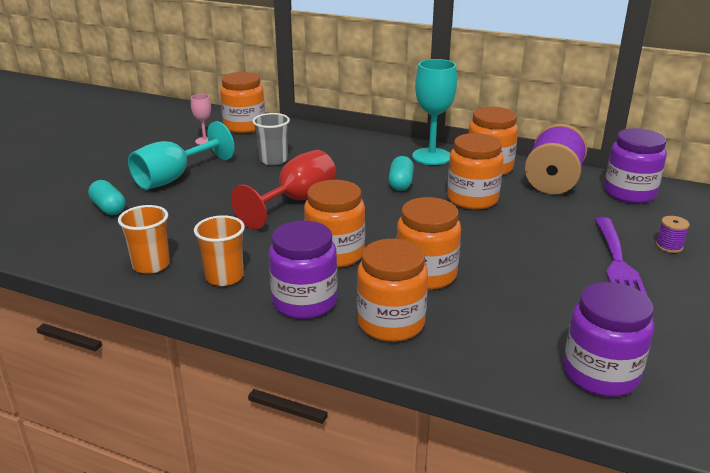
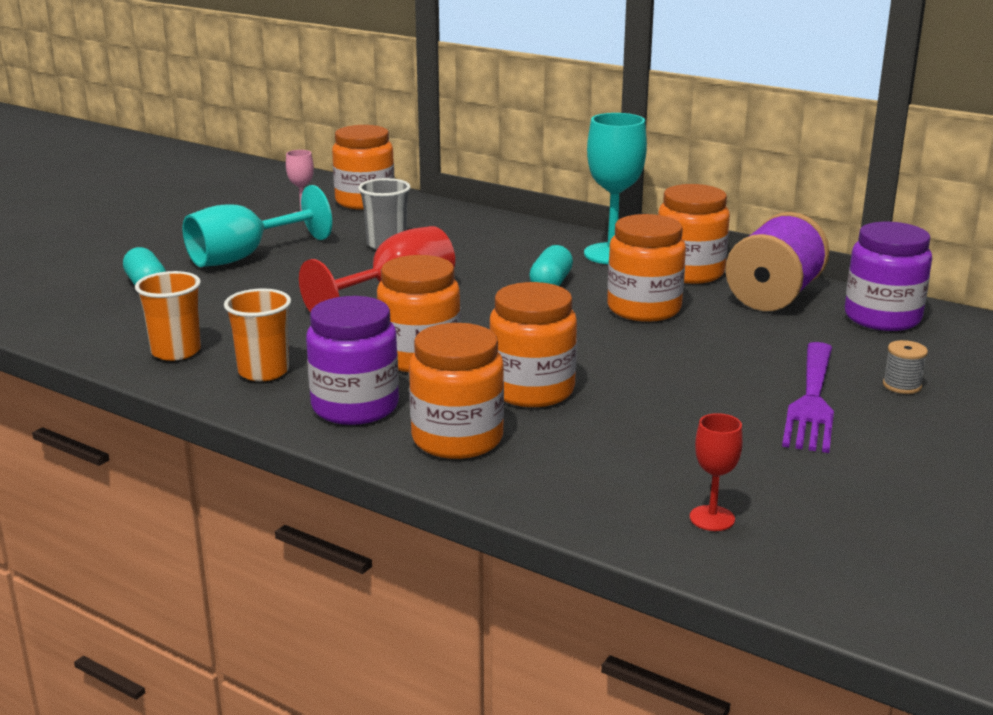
camera: 10 degrees right, 5 degrees down
purple jar [563,282,654,397] -> red goblet [690,413,743,531]
purple spool [656,216,690,253] -> grey spool [883,340,928,394]

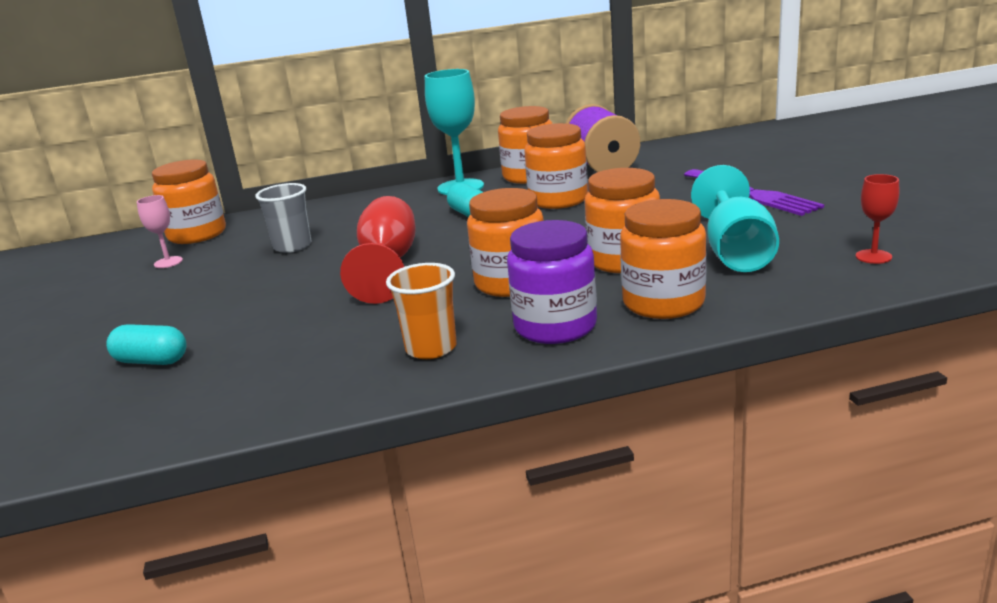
camera: 45 degrees left, 0 degrees up
orange cup [135,271,201,361] -> none
turquoise goblet [183,185,332,267] -> turquoise goblet moved to [691,165,779,272]
purple jar [845,222,932,331] -> none
grey spool [883,340,928,394] -> none

